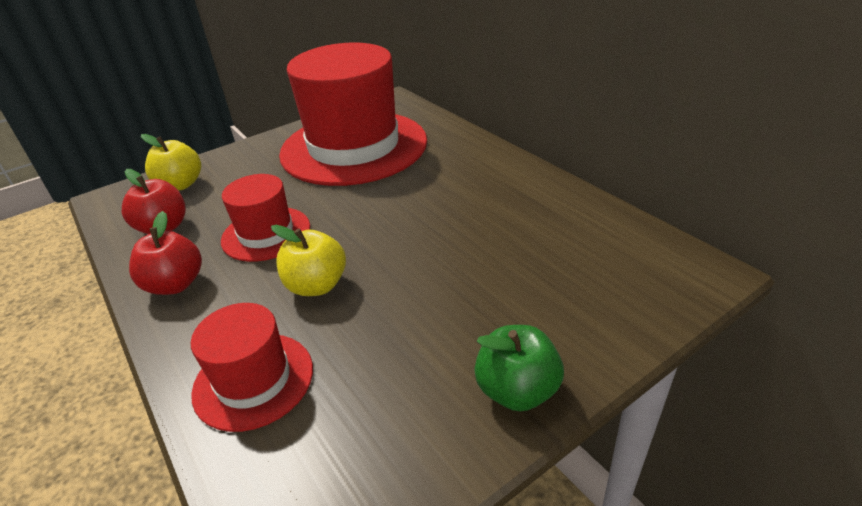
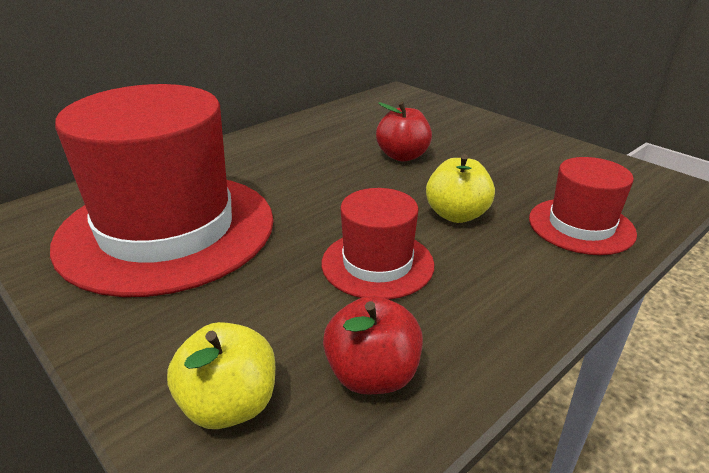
camera: 100 degrees left, 5 degrees down
red apple [129,211,202,295] -> red apple moved to [376,102,432,161]
green apple [474,325,564,412] -> none

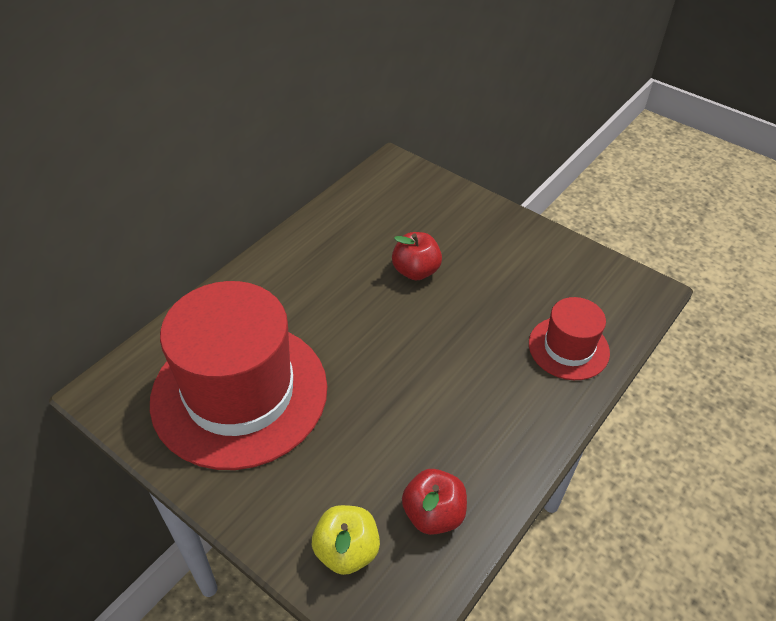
camera: 10 degrees left, 15 degrees up
red hat [322,188,434,300] -> none
yellow apple [426,154,495,223] -> none

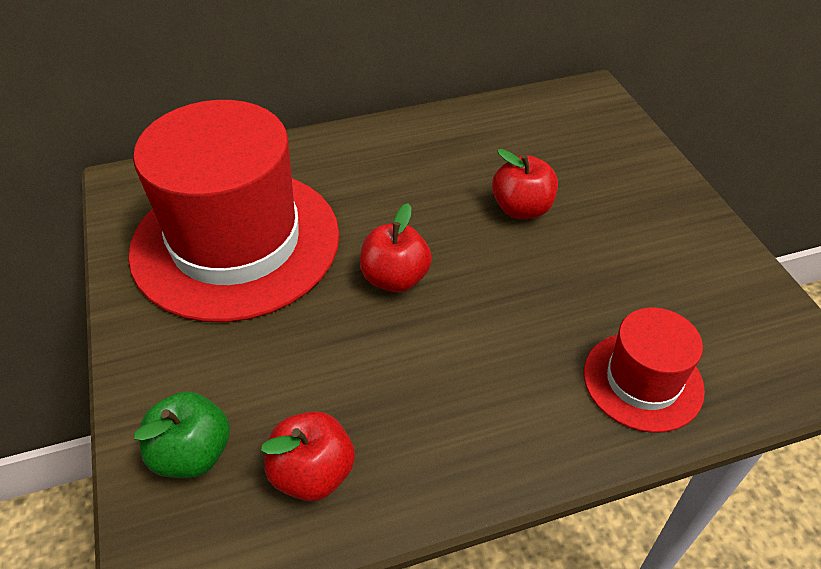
camera: 35 degrees right, 0 degrees up
yellow apple [312,505,380,575] -> green apple [134,391,230,478]
none -> red apple [360,203,432,293]

